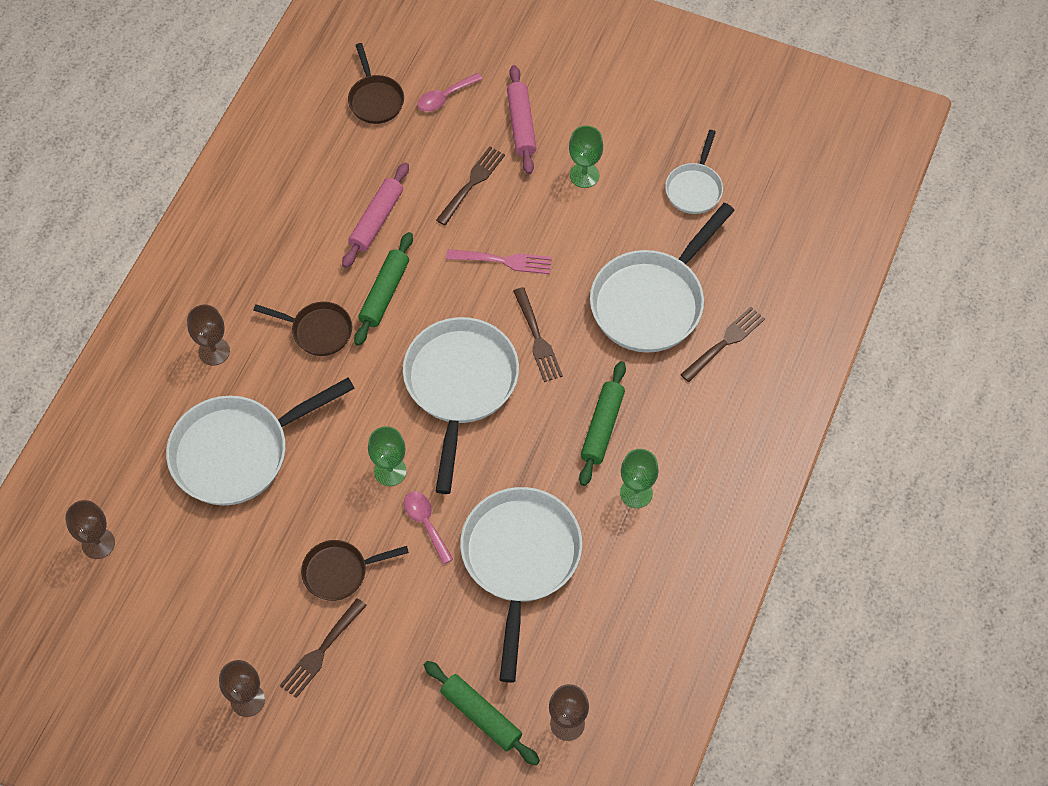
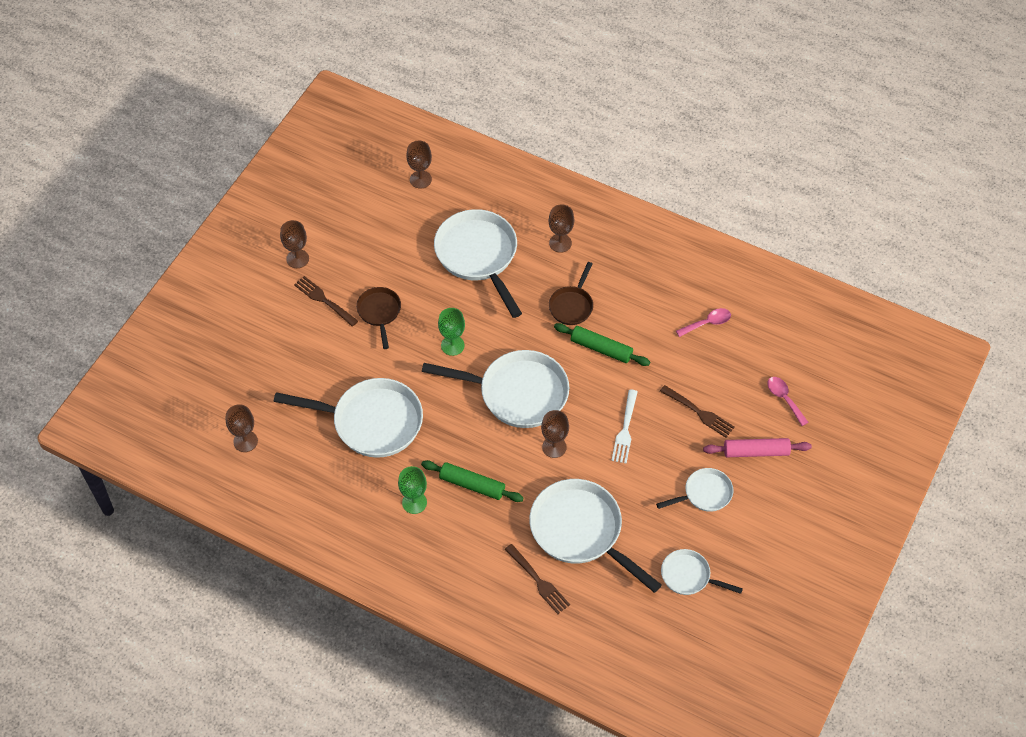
camera: 95 degrees right, 5 degrees down
pink rolling pin [342,162,409,268] -> none
brown pan [348,43,404,124] -> none
pink spoon [404,491,453,564] -> pink spoon moved to [676,308,731,337]
green rolling pin [424,661,540,766] -> none
pink fork [446,249,552,274] -> white fork [612,389,638,464]
brown fork [513,287,563,382] -> brown goblet [541,410,569,458]
green goblet [569,126,603,188] -> white pan [656,468,733,512]

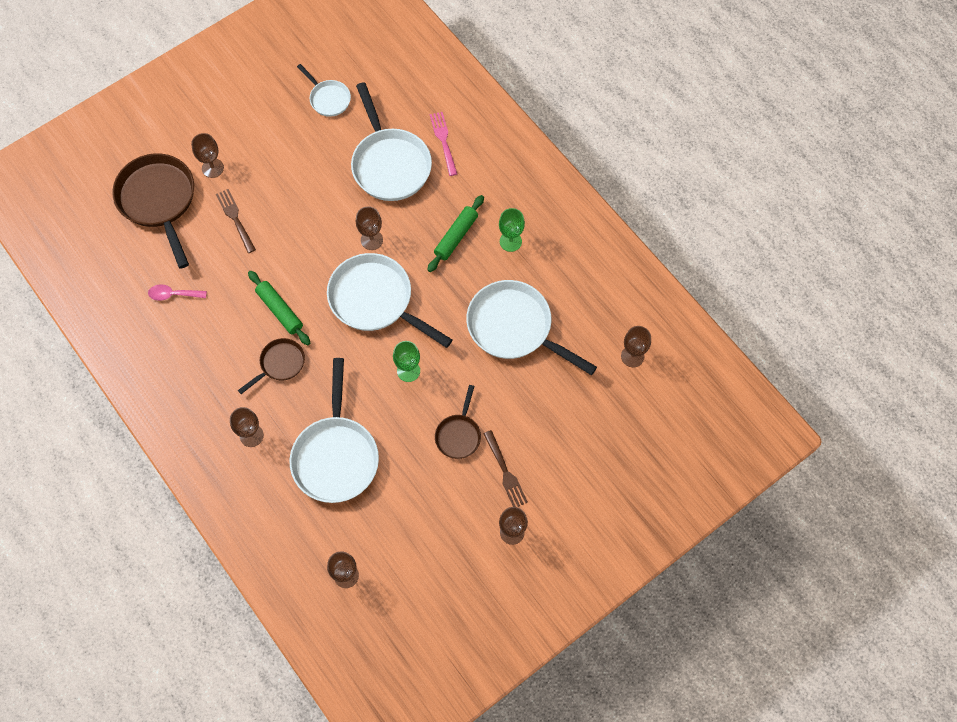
camera: 155 degrees left, 10 degrees up
green rolling pin [421,460,524,502] -> green rolling pin turned 75 degrees clockwise [427,195,484,272]
brown fork [505,544,570,614] -> pink fork [430,112,457,176]
white fork [612,389,638,464] -> none
white pan [656,468,733,512] -> none
pink rolling pin [703,438,812,457] -> brown goblet [191,133,224,178]
pink spoon [767,377,809,426] -> brown pan [112,153,194,269]

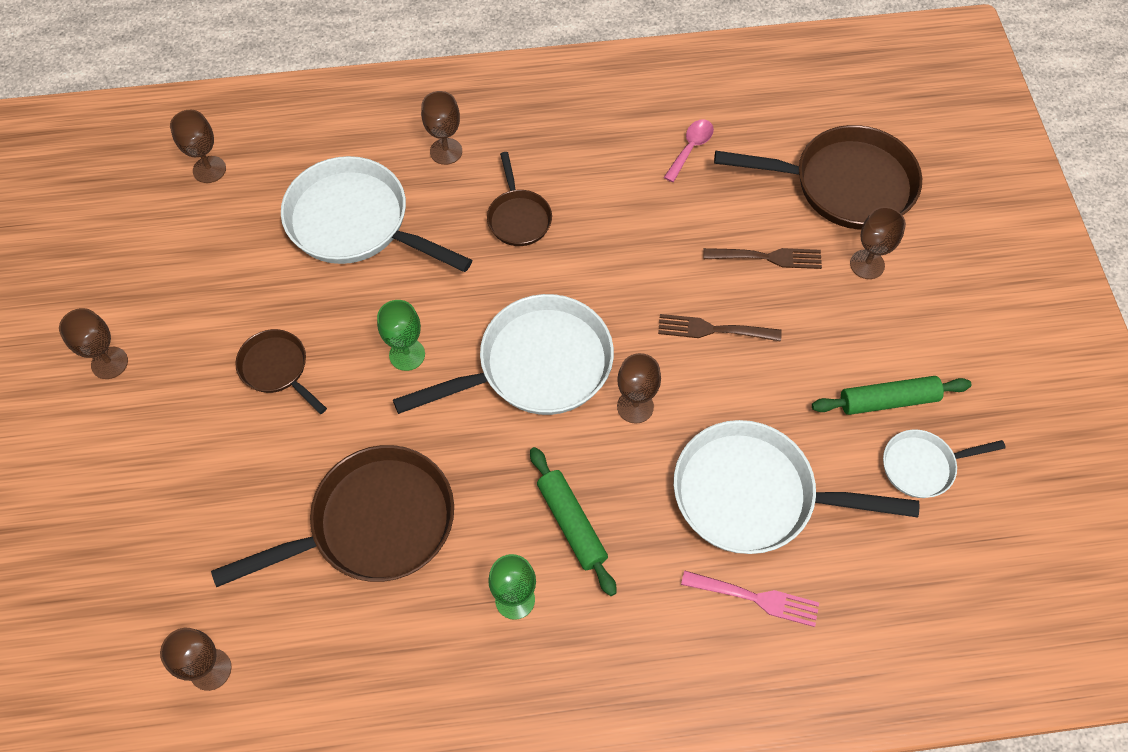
camera: 120 degrees right, 5 degrees down
green rolling pin [248,271,310,345] -> green rolling pin moved to [812,376,972,415]
white pan [466,280,597,375] -> brown pan [211,445,454,587]
brown fork [483,430,528,507] -> brown fork moved to [658,314,782,342]

